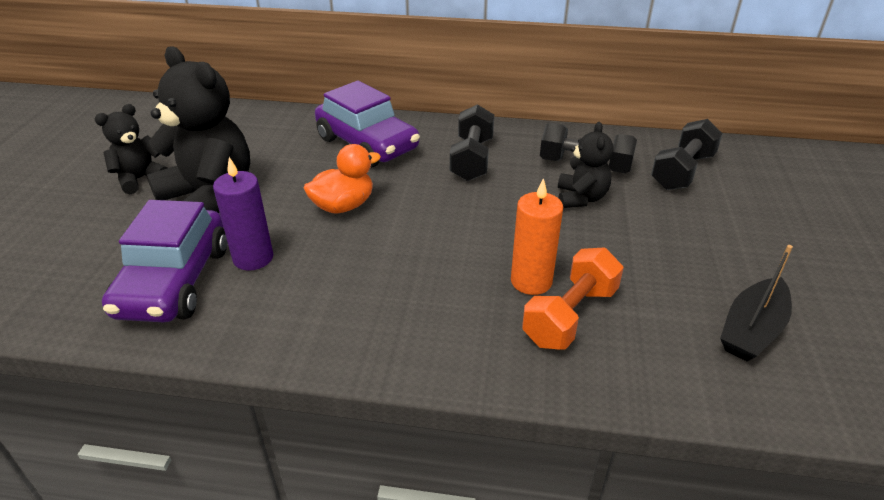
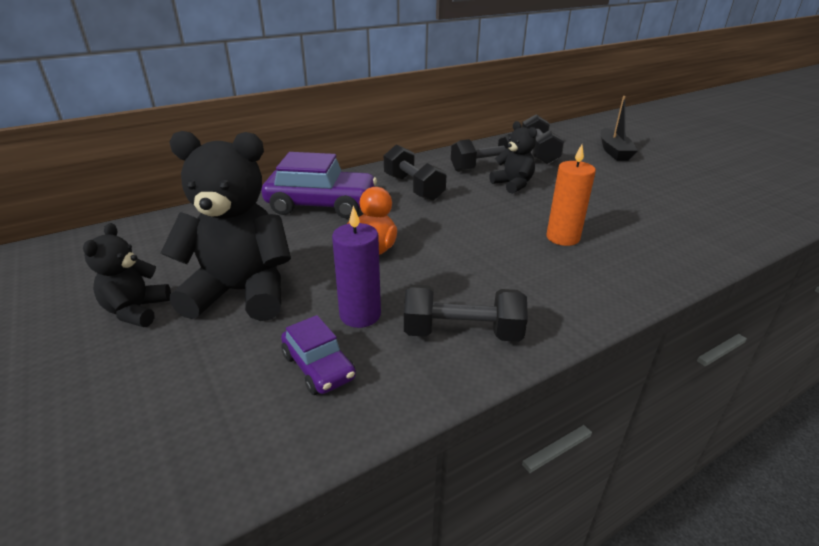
camera: 40 degrees left, 5 degrees down
purple car [102,200,227,322] -> purple car [281,315,356,395], size x0.54
orange dumbbell [522,248,624,350] -> none
black boat [720,245,793,361] -> black boat moved to [600,96,638,161]
none -> black dumbbell [404,285,528,342]

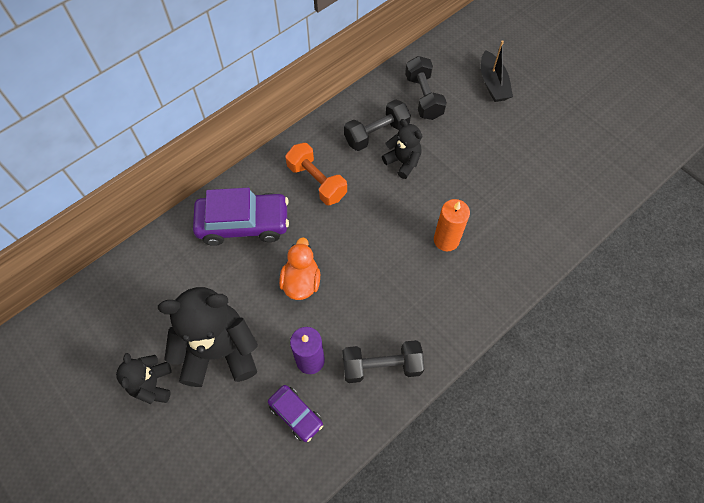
camera: 10 degrees left, 30 degrees up
black dumbbell [384,144,447,201] -> orange dumbbell [285,143,347,205]

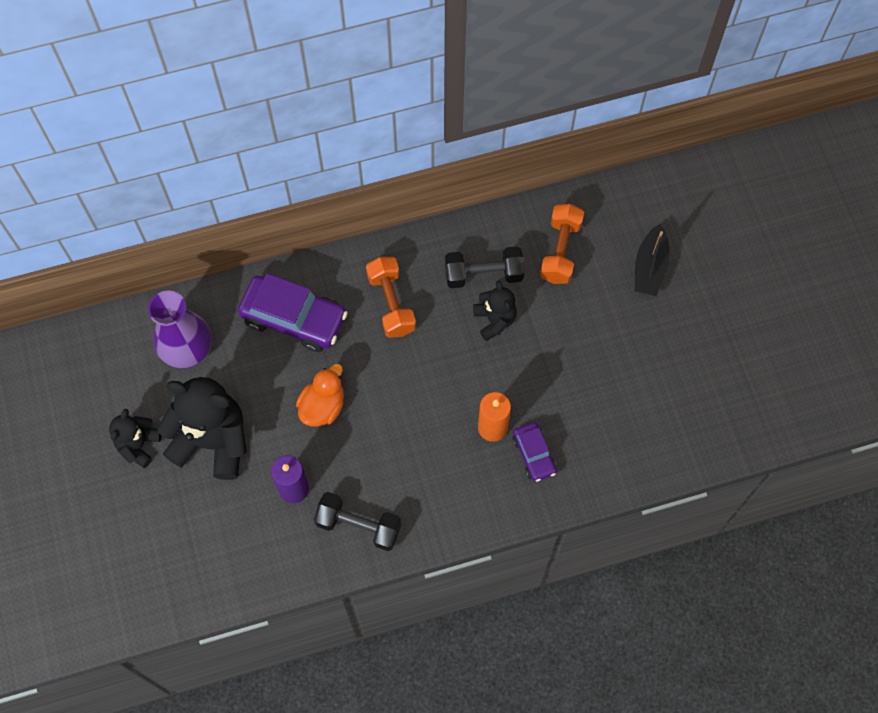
camera: 25 degrees right, 5 degrees up
purple car [268,385,323,442] -> purple car moved to [512,422,557,482]
black dumbbell [405,56,447,120] -> orange dumbbell [540,204,584,284]
none -> purple vase [148,291,212,369]

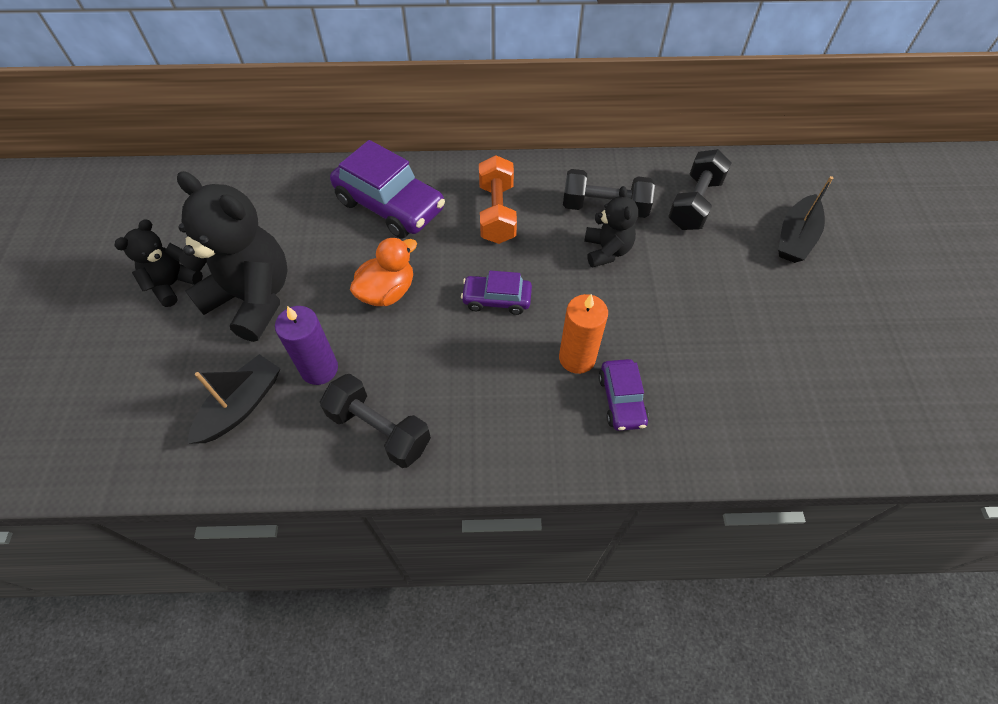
camera: 15 degrees right, 10 degrees down
purple vase [148,291,212,369] -> none
orange dumbbell [540,204,584,284] -> black dumbbell [668,149,732,230]
none -> black boat [188,354,281,444]
none -> purple car [461,271,532,315]

